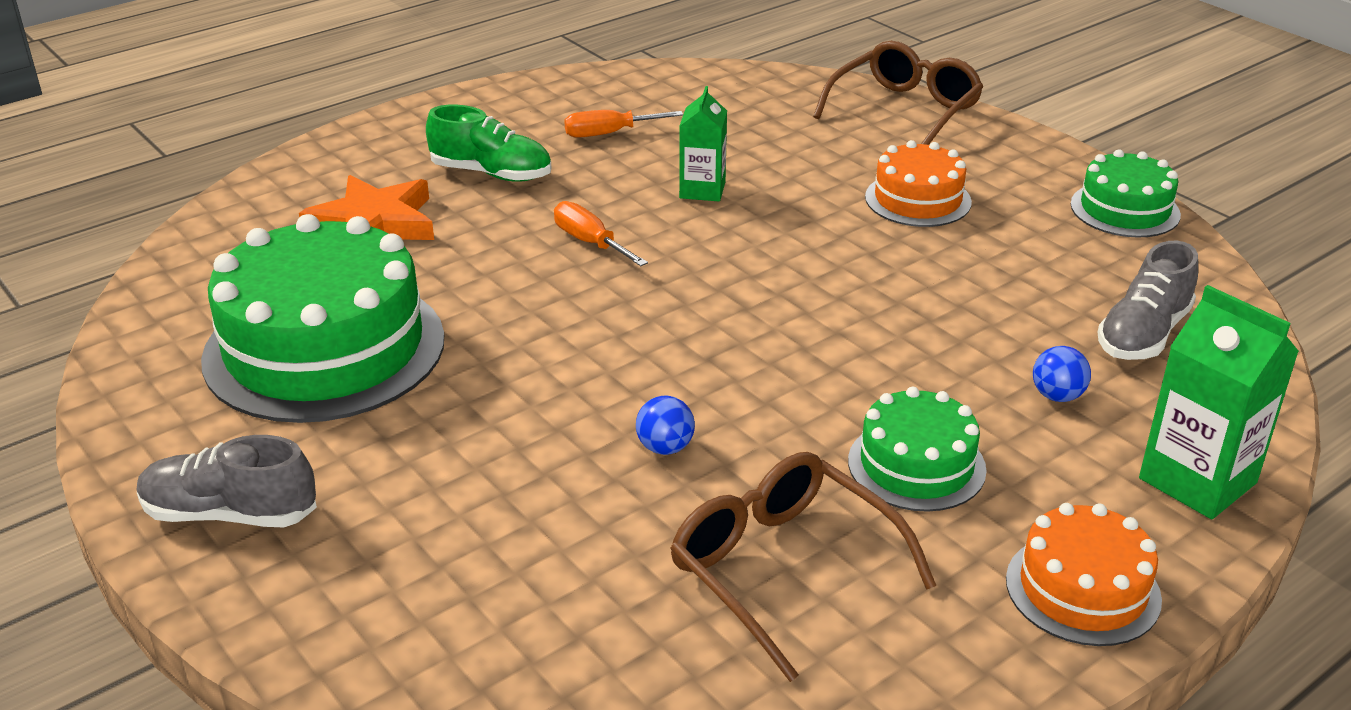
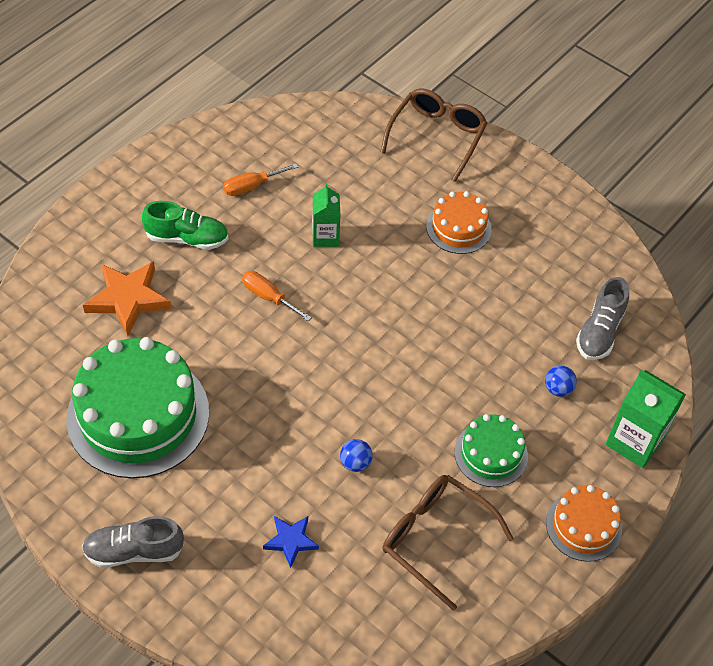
camera: 15 degrees left, 20 degrees up
green cake [1071,149,1181,238] -> none
none -> blue star [263,516,319,568]

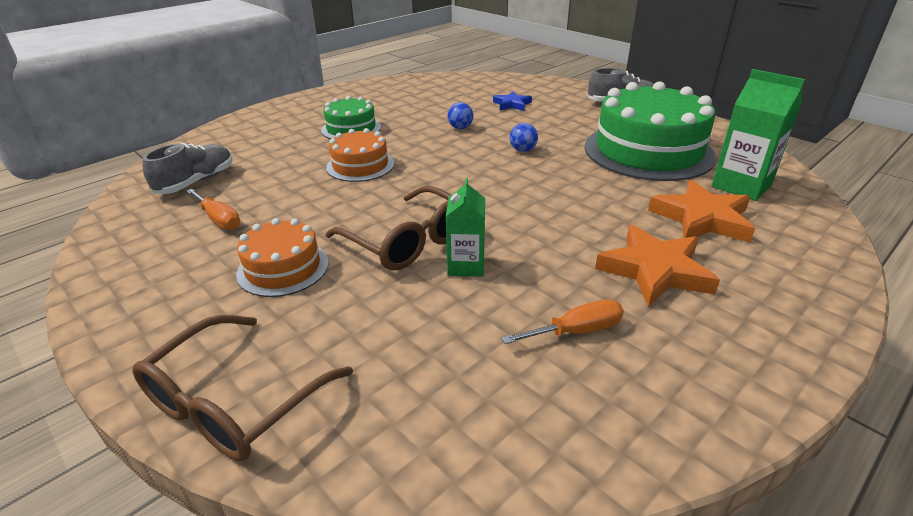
camera: 170 degrees left, 20 degrees down
green shoe [142,201,229,250] -> orange star [595,225,720,307]
orange screwdriver [242,271,312,321] -> orange screwdriver moved to [186,189,240,230]
brown glasses [383,475,514,611] -> brown glasses moved to [325,186,451,271]
blue ball [545,366,577,397] -> blue ball moved to [510,123,538,152]
orange cake [546,485,622,562] -> orange cake moved to [326,128,394,182]
green carton [605,370,686,468] -> green carton moved to [712,69,805,201]

